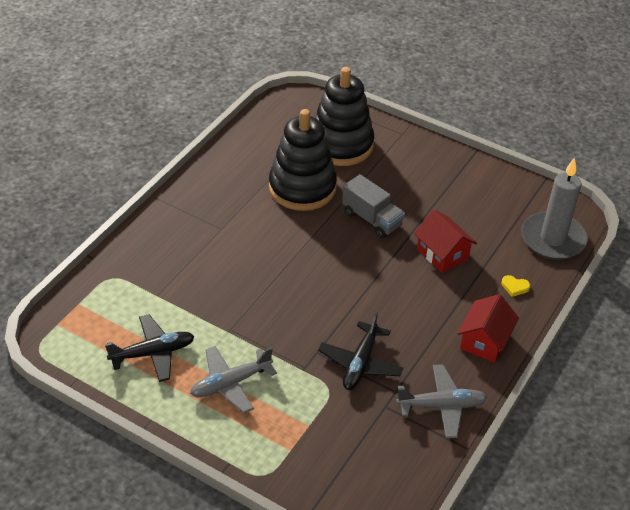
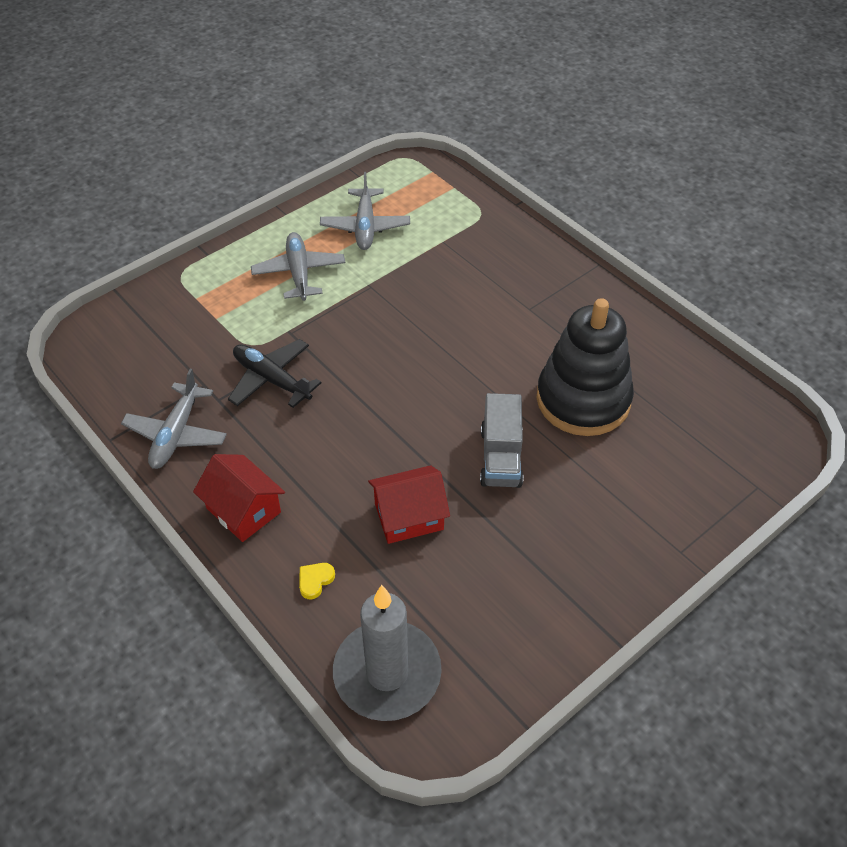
camera: 110 degrees right, 5 degrees up
black plane [105,314,195,382] -> grey plane [320,172,410,250]
black stacking toy [314,67,374,166] -> none
grey truck [342,174,405,238] -> grey truck turned 60 degrees counterclockwise [480,393,524,488]

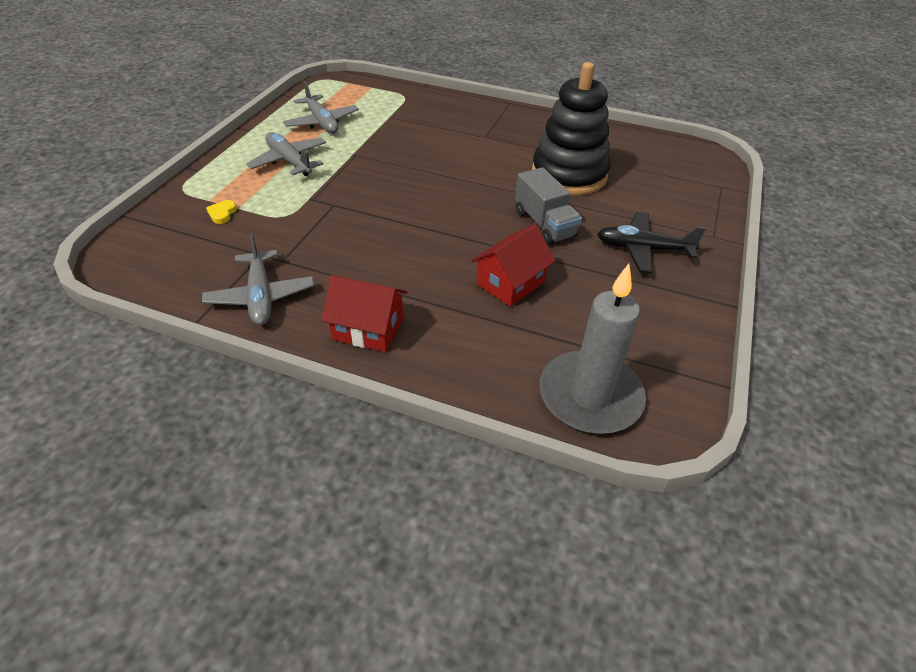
camera: 30 degrees left, 5 degrees down
black plane [228,339,322,408] -> black plane moved to [597,212,706,273]
yellow heart [299,563,335,599] -> yellow heart moved to [206,200,237,224]

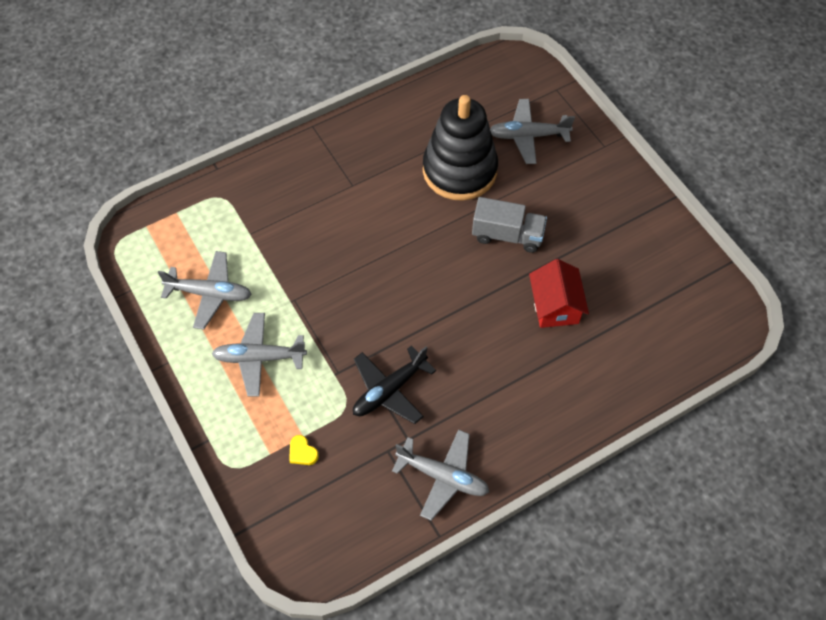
camera: 50 degrees left, 15 degrees up
red house [321,275,407,352] -> none
grey candle [539,264,646,434] -> none
black plane [597,212,706,273] -> black plane moved to [353,345,436,424]
none -> grey plane [490,99,575,164]

